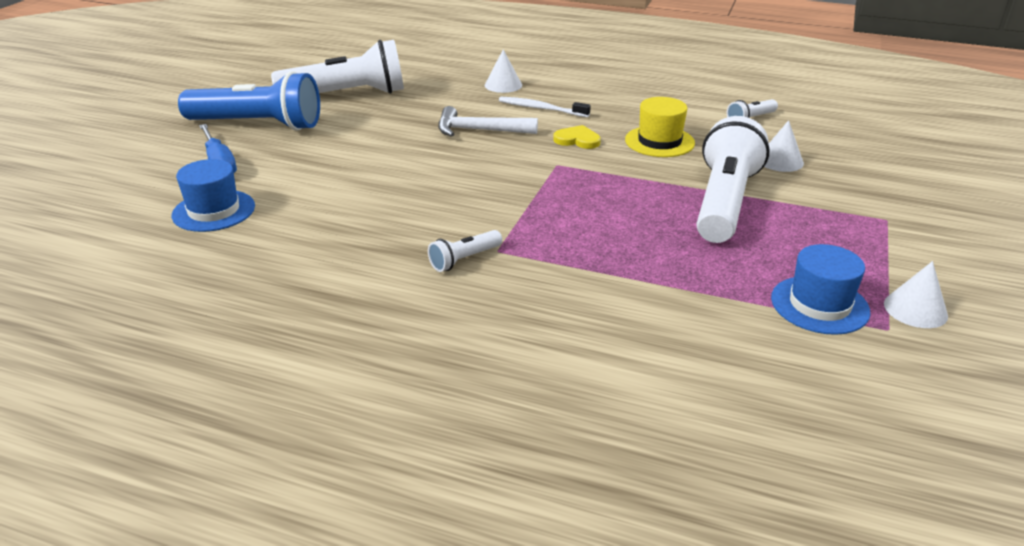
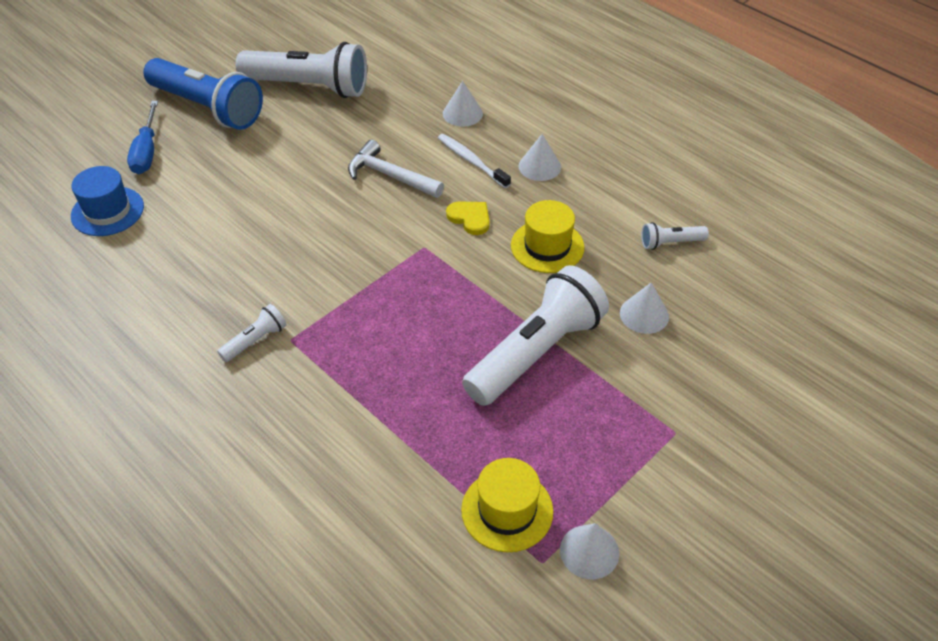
camera: 25 degrees right, 15 degrees up
white flashlight [428,230,502,272] -> white flashlight turned 150 degrees clockwise [217,304,287,362]
blue hat [771,244,871,335] -> yellow hat [461,458,553,552]
none -> white cone [519,134,561,181]

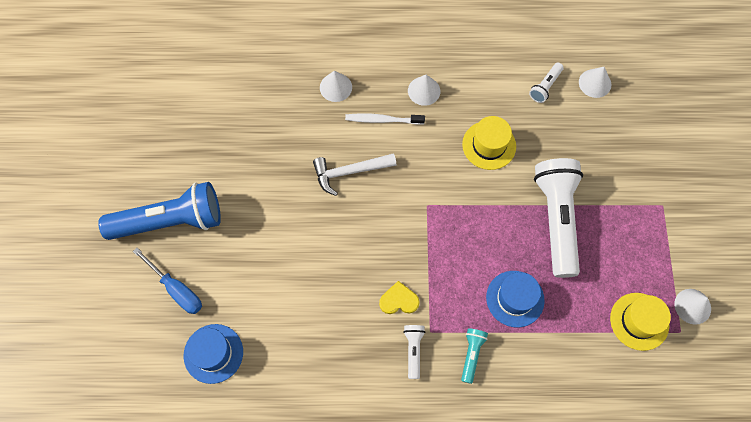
camera: 45 degrees left, 20 degrees up
white flashlight [236,42,367,98] -> none
yellow heart [446,201,490,235] -> yellow heart moved to [379,281,420,314]
white cone [620,282,669,334] -> white cone moved to [579,67,611,98]
none -> turquoise flashlight [461,328,488,384]
none -> blue hat [486,271,545,327]

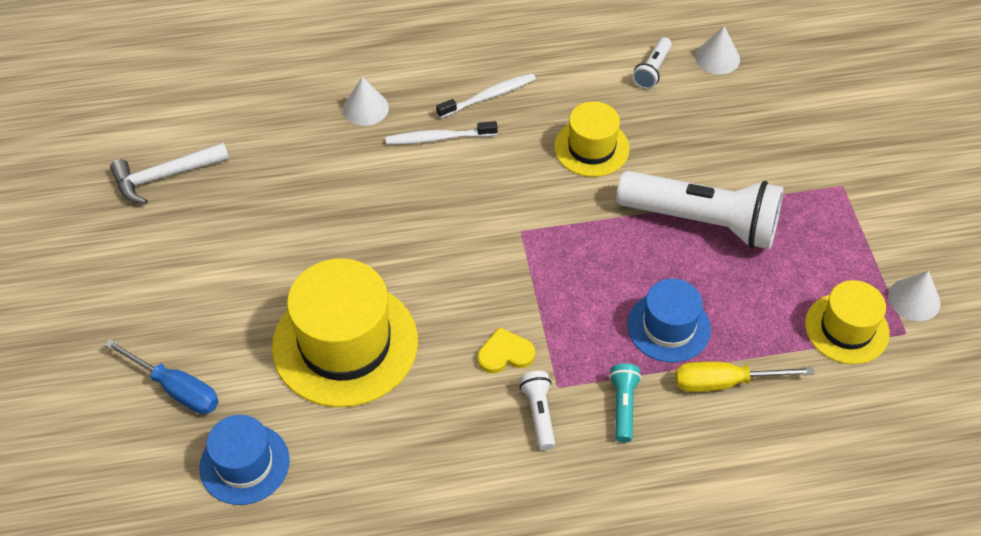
camera: 10 degrees left, 15 degrees down
blue flashlight [98,182,221,240] -> none
white hammer [313,153,396,196] -> white hammer moved to [110,142,229,204]
white cone [408,75,440,106] -> white toothbrush [436,73,536,118]
white flashlight [534,158,583,278] -> white flashlight turned 120 degrees clockwise [616,171,784,249]
none -> yellow hat [272,259,418,407]
none -> yellow screwdriver [675,362,814,392]

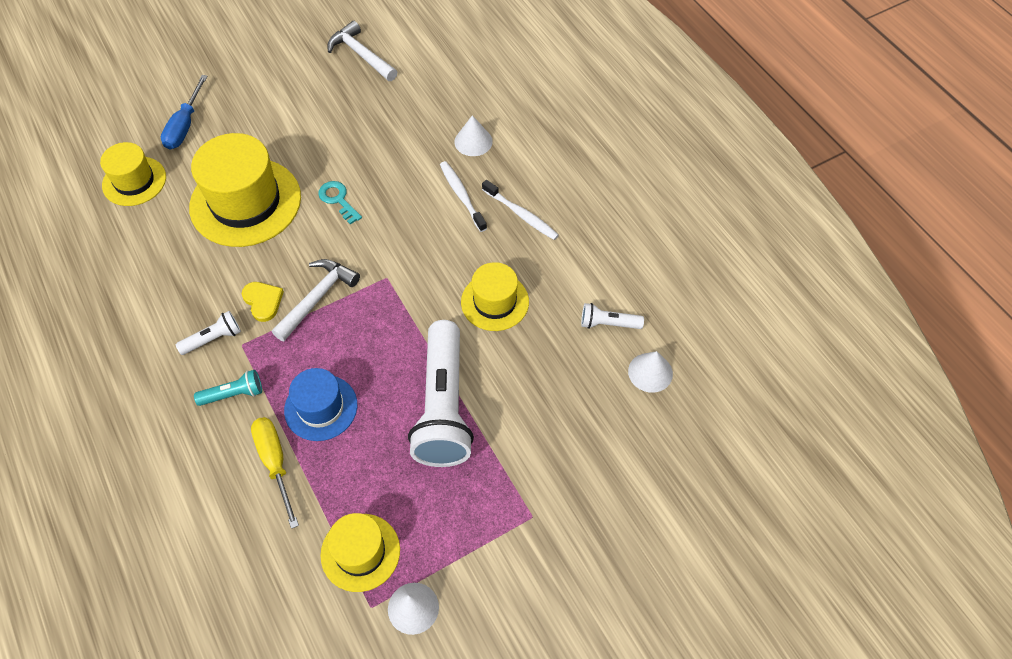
camera: 70 degrees right, 5 degrees up
blue hat [199,415,290,505] -> yellow hat [100,142,166,206]
none -> white hammer [272,259,360,342]
none -> turquoise key [318,181,362,224]

